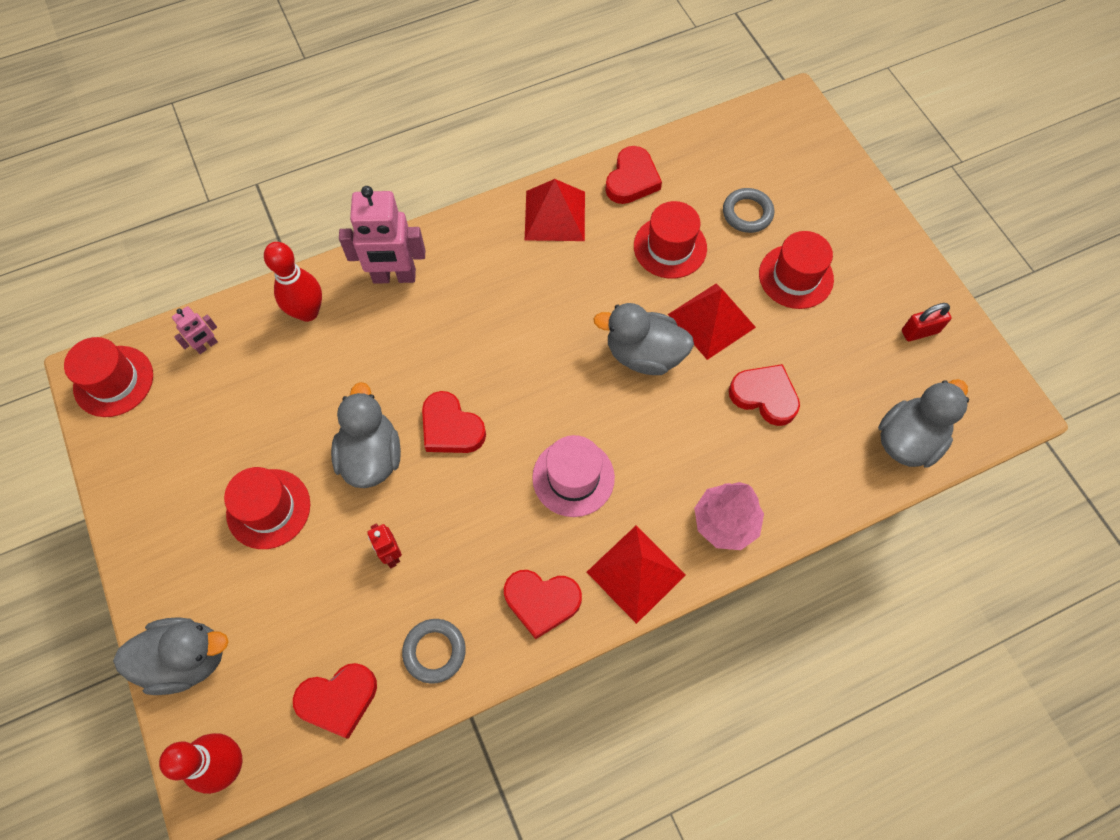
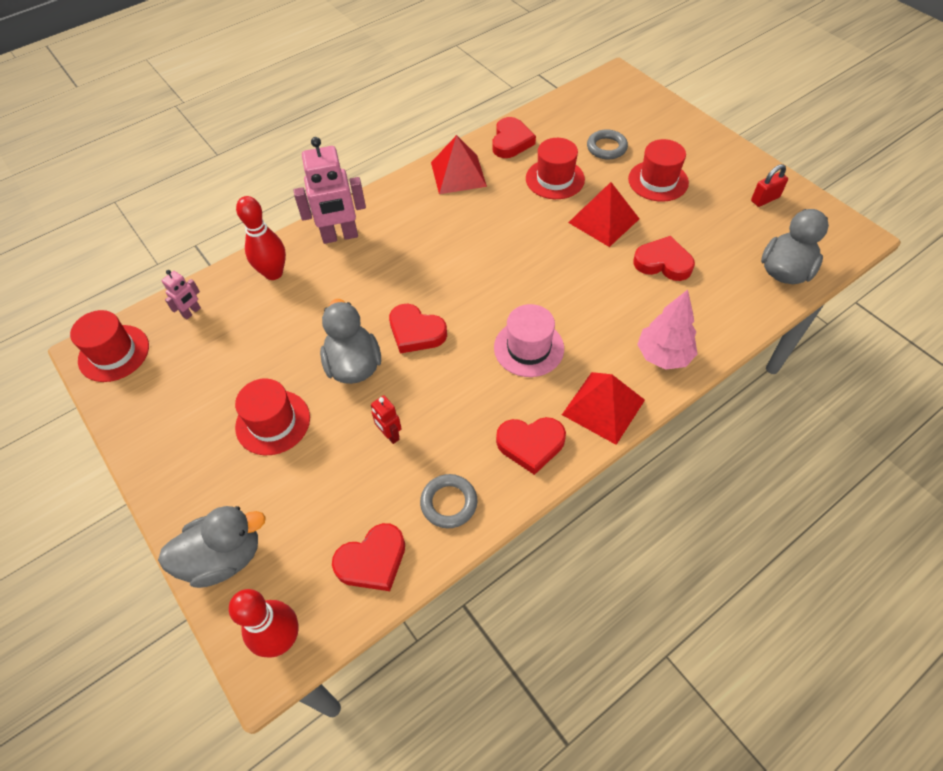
camera: 10 degrees left, 10 degrees down
grey duck [593,303,694,375] -> none

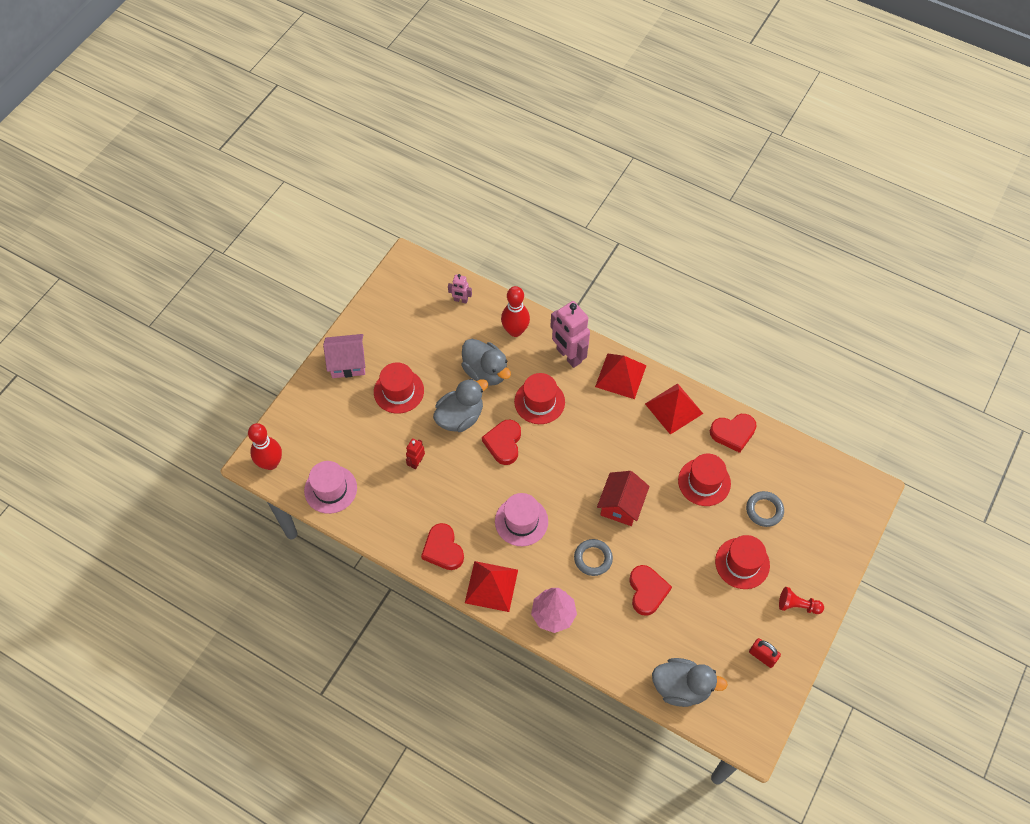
camera: 65 degrees right, 5 degrees up
red hat [70,310,149,382] -> red hat moved to [514,373,565,424]
grey duck [158,506,266,588] -> grey duck moved to [461,339,511,386]
red heart [332,523,405,591] -> pink hat [304,461,357,514]
grey ring [420,474,477,528] -> grey ring moved to [574,539,613,576]
red pyramid [568,182,639,247] -> red pyramid moved to [595,353,647,399]
none -> pink house [323,334,365,378]
none -> red house [597,471,650,526]
none -> red pawn [779,587,824,614]

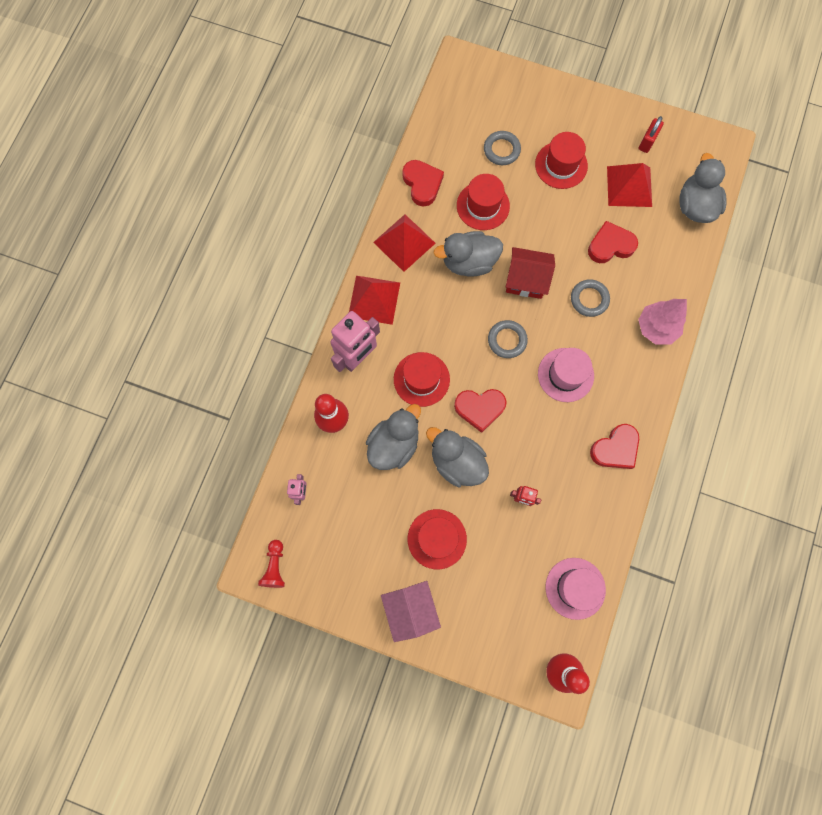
camera: 100 degrees left, 15 degrees up
red pyramid [465,561,518,612] -> red pyramid moved to [607,163,652,207]
red pawn [779,587,824,614] -> red pawn moved to [258,540,285,588]
none -> grey duck [433,231,503,277]
none -> grey ring [488,320,528,358]

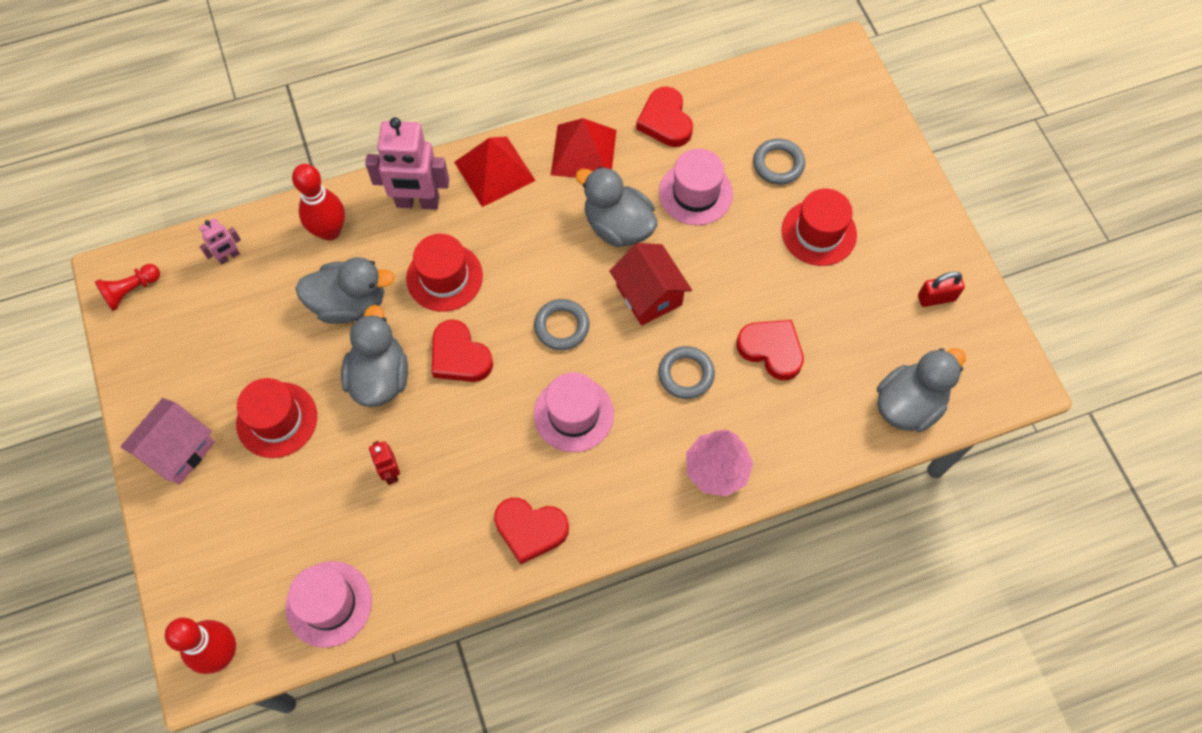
camera: 50 degrees right, 10 degrees down
red heart [402,160,444,206] -> red heart turned 135 degrees clockwise [636,87,693,147]
red hat [457,174,510,230] -> pink hat [659,149,733,225]
red pyramid [607,163,652,207] -> none

